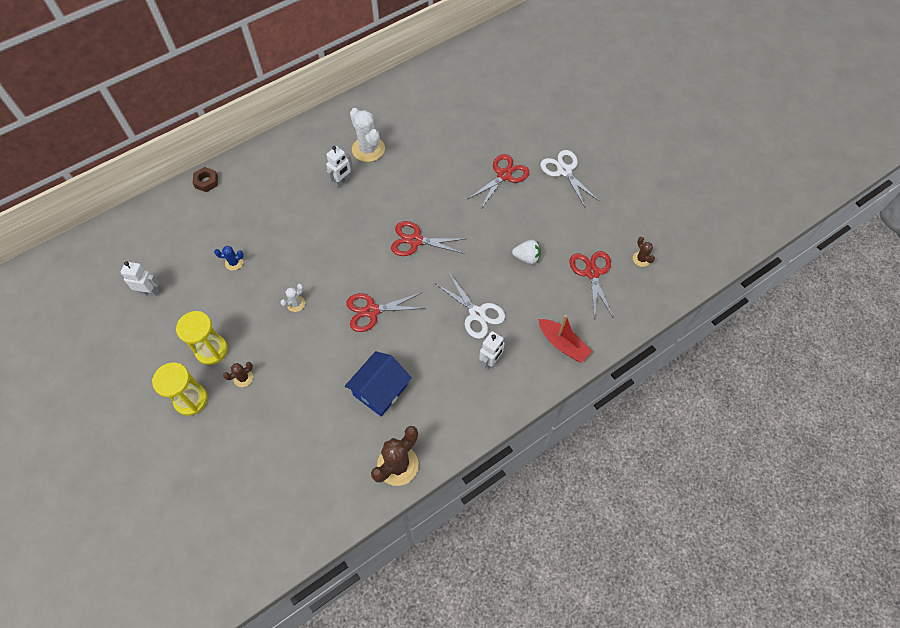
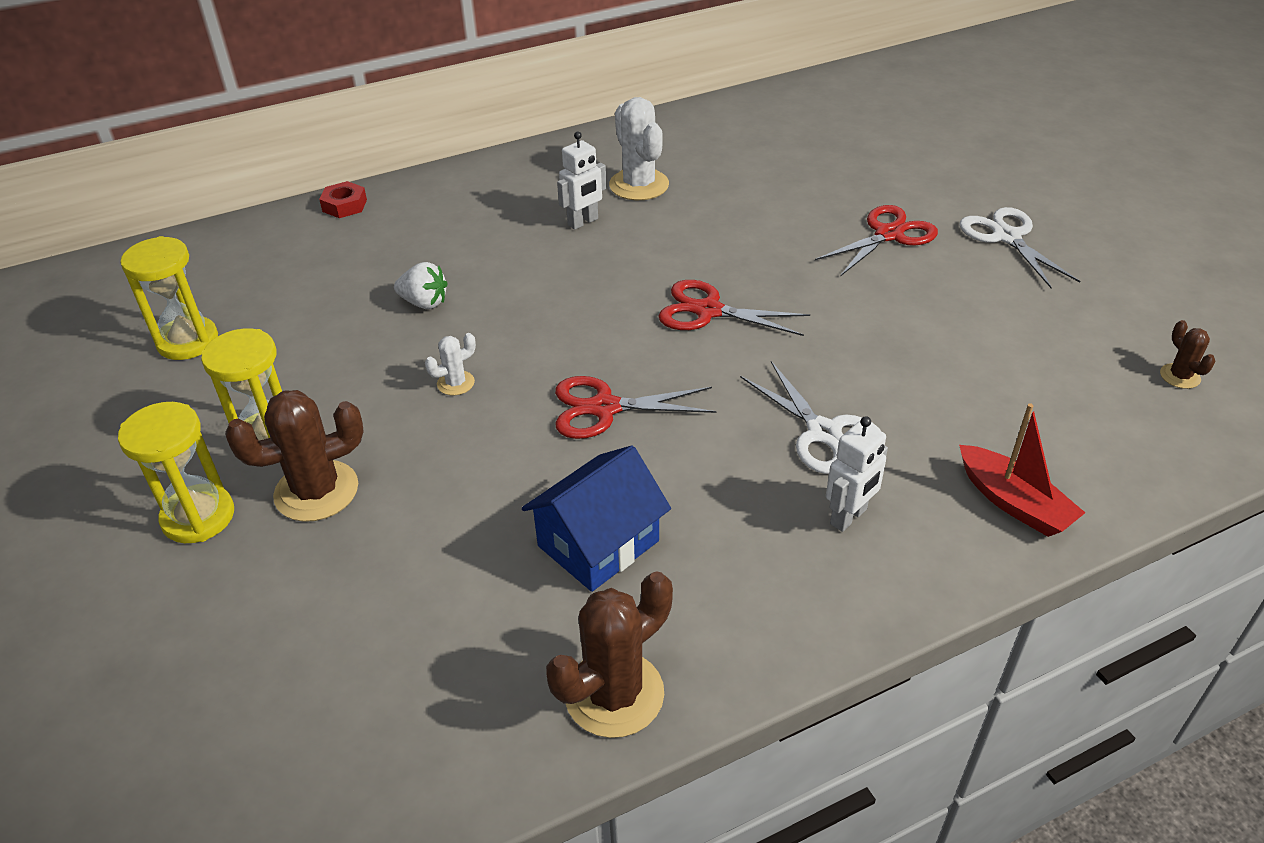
camera: 10 degrees right, 20 degrees down
white robot [121,262,159,297] -> yellow hourglass [121,236,218,360]
brown nut [193,167,218,192] -> red nut [319,181,367,218]
blue cactus [214,246,244,271] -> none
brown cactus [223,362,253,387] -> brown cactus [225,390,364,522], size x2.00
white strawberry [512,240,541,264] -> white strawberry moved to [394,262,448,309]
red scissors [569,251,613,319] -> none

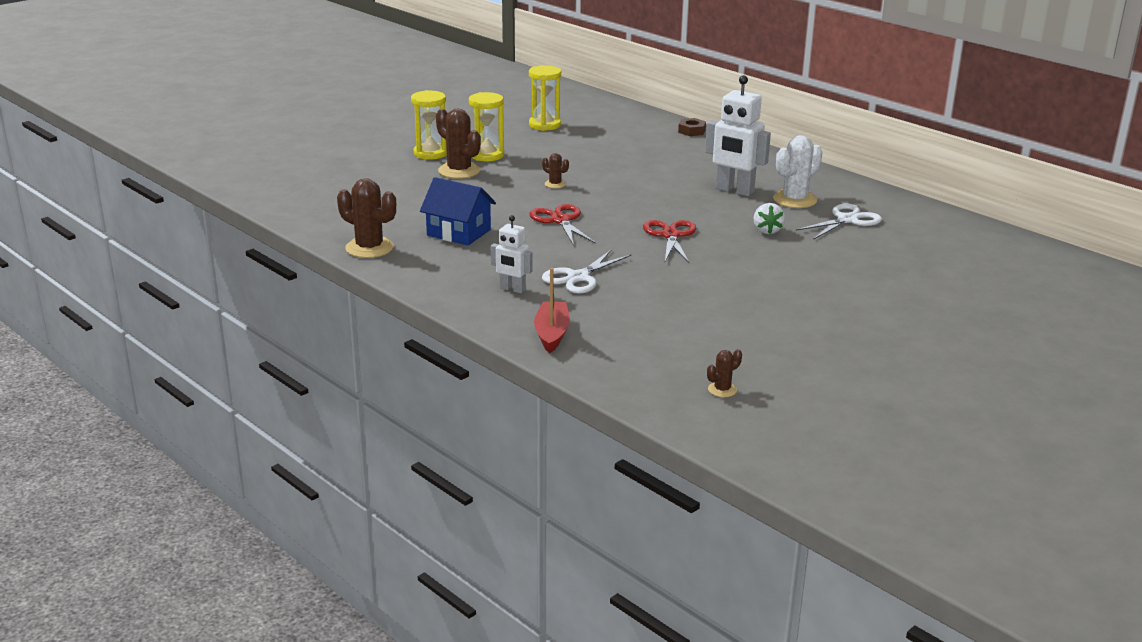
camera: 70 degrees right, 15 degrees down
red nut [319,181,367,218] -> brown nut [678,118,706,136]
white strawberry [394,262,448,309] -> white strawberry moved to [753,203,785,234]
white cactus [425,333,476,395] -> brown cactus [542,153,569,188]
white robot [557,131,607,230] -> white robot [705,75,771,196], size x1.74
red scissors [815,205,938,276] -> none
white scissors [959,207,1080,288] -> white scissors moved to [796,203,882,240]
red boat [959,403,1085,537] -> red boat turned 150 degrees clockwise [534,268,570,353]

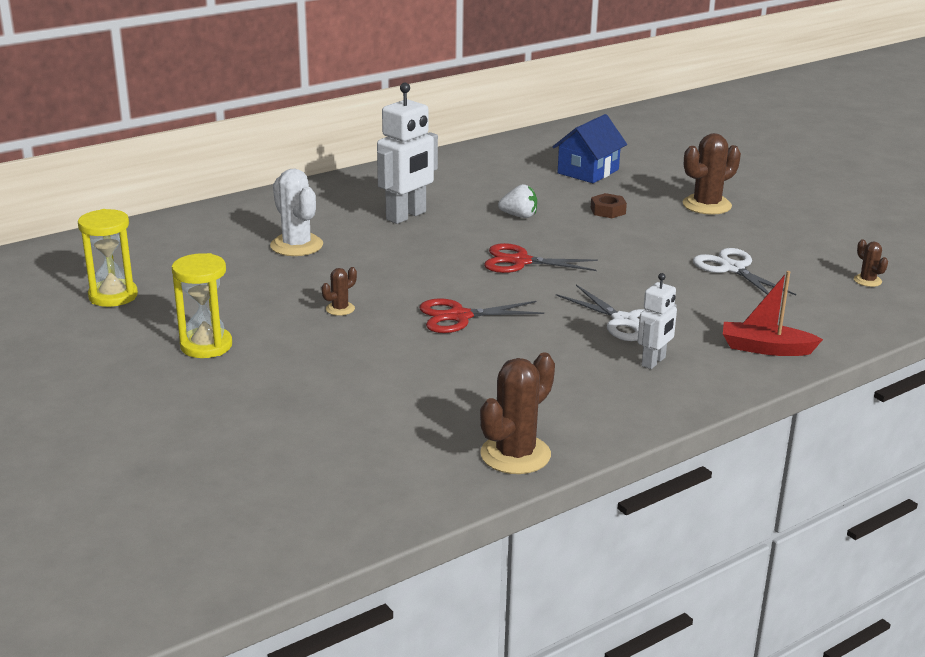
camera: 80 degrees left, 0 degrees up
yellow hourglass [411,90,447,160] -> none
blue house [420,177,496,245] -> blue house moved to [552,114,627,183]
brown cactus [436,109,481,179] -> brown cactus moved to [683,133,741,215]
brown nut [678,118,706,136] -> brown nut moved to [591,193,627,218]
white cactus [773,135,823,208] -> white cactus moved to [270,169,323,256]
white scissors [796,203,882,240] -> white scissors moved to [693,248,796,295]

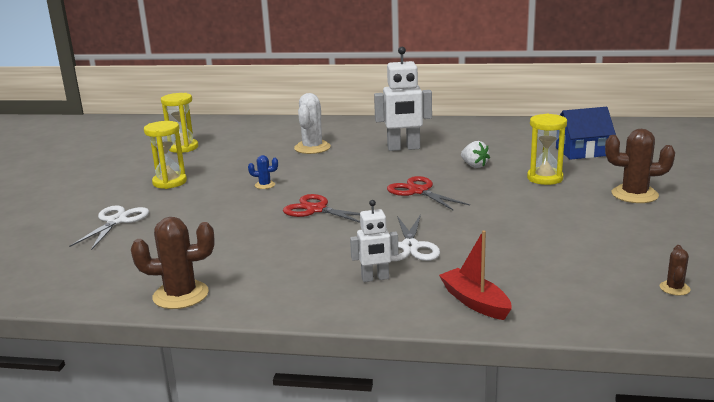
camera: 45 degrees right, 5 degrees down
brown cactus [322,267,357,316] -> blue cactus [248,155,278,189]
brown nut [591,193,627,218] -> yellow hourglass [527,114,567,185]
white scissors [693,248,796,295] -> white scissors moved to [69,205,149,250]

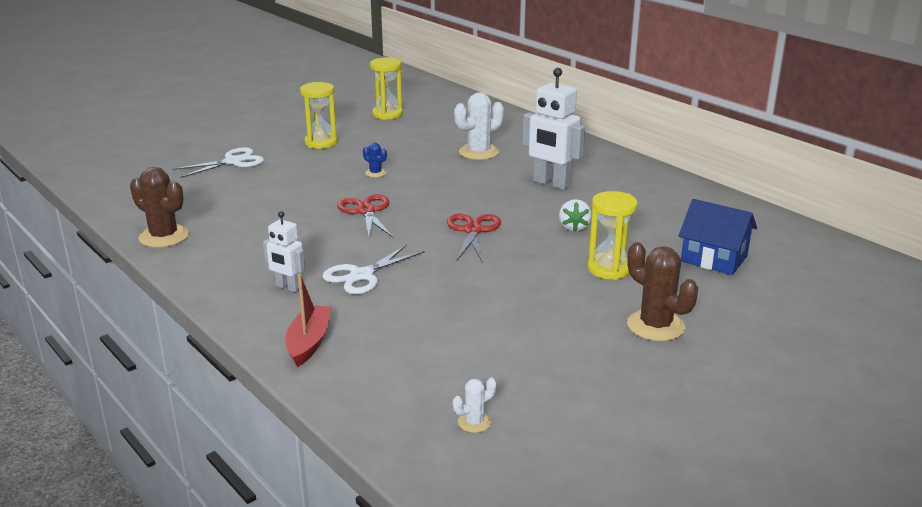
camera: 40 degrees right, 5 degrees up
brown cactus [660,245,691,296] -> white cactus [453,377,496,433]

